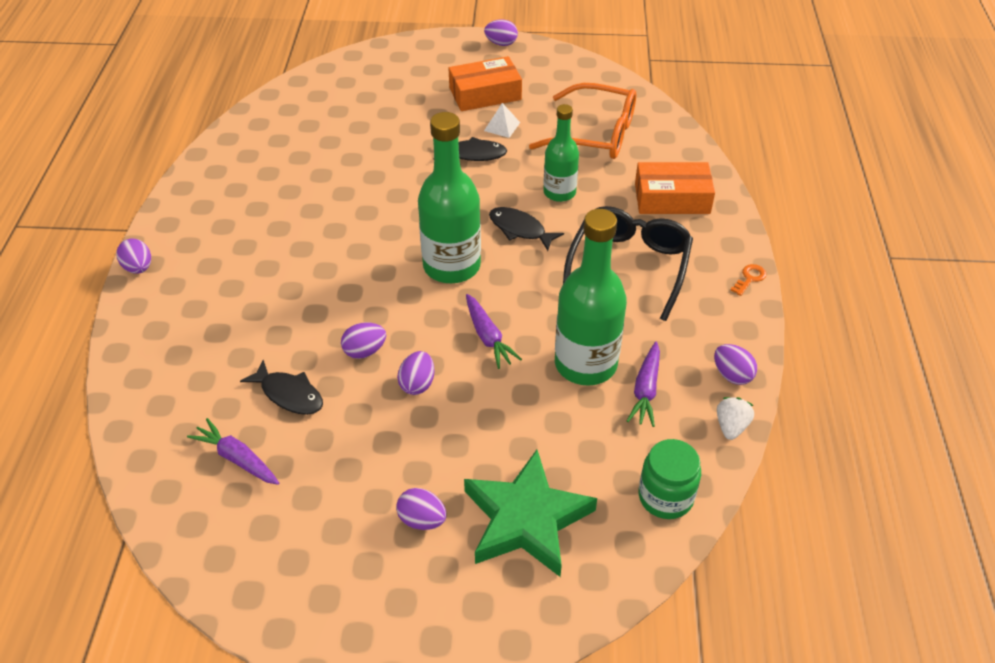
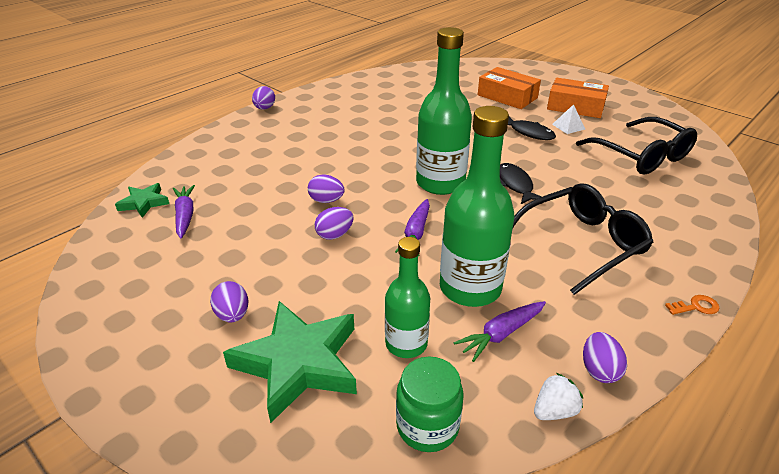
camera: 40 degrees right, 10 degrees down
black fish [240,360,323,415] -> none
purple egg [484,19,518,46] -> none
orange glasses [529,83,636,159] -> black glasses [576,117,697,175]
green bottle [543,104,579,202] -> green bottle moved to [385,237,430,358]
orange box [635,162,715,214] -> orange box moved to [478,67,541,109]
none -> green star [115,183,169,218]

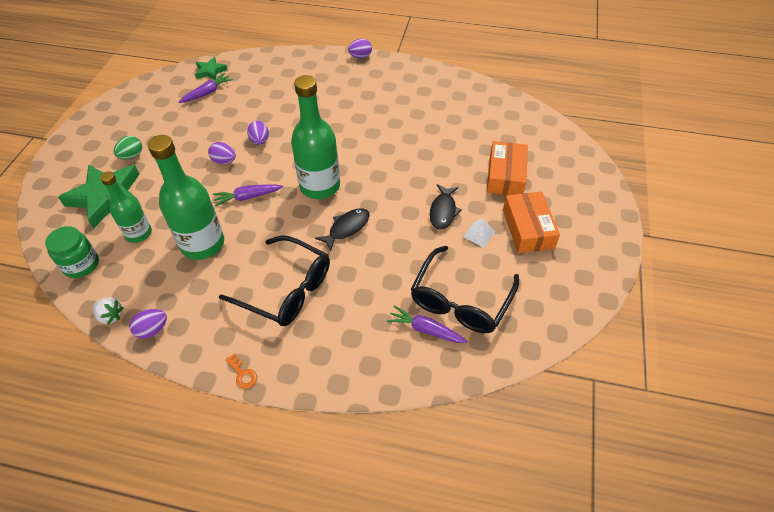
camera: 60 degrees right, 15 degrees up
purple egg [210,281,248,323] -> green egg [114,136,142,160]
purple carrot [454,301,546,362] -> purple carrot moved to [387,305,468,343]

